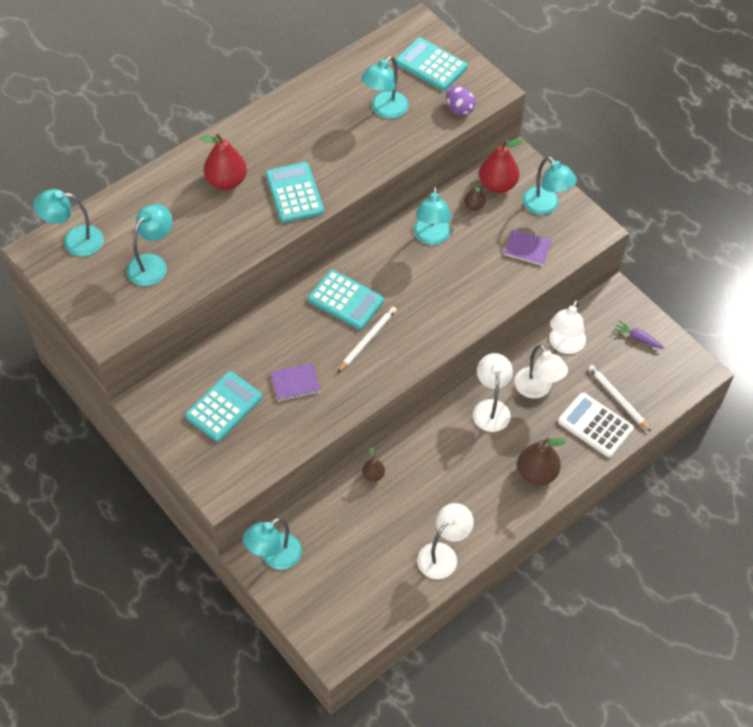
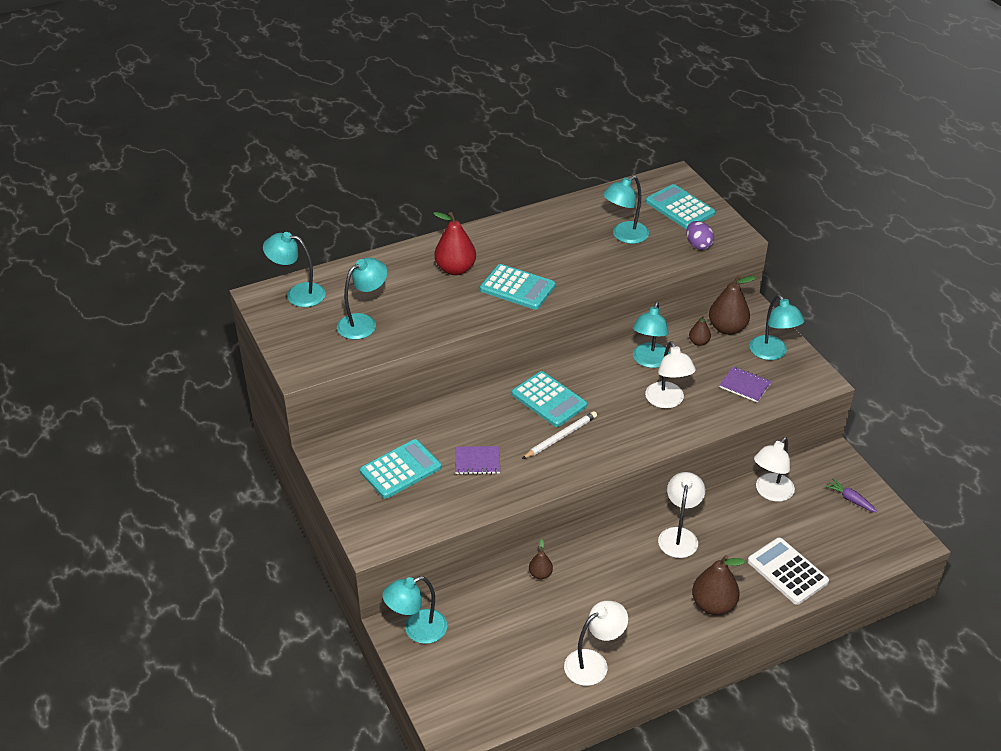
camera: 15 degrees right, 15 degrees down
turquoise calculator [266,162,324,223] -> turquoise calculator turned 120 degrees clockwise [480,264,555,310]
red pear [479,138,524,193] -> brown pear [709,275,756,335]
white lamp [515,345,568,399] -> white lamp moved to [645,341,696,408]
white pencil [588,365,651,432] -> none

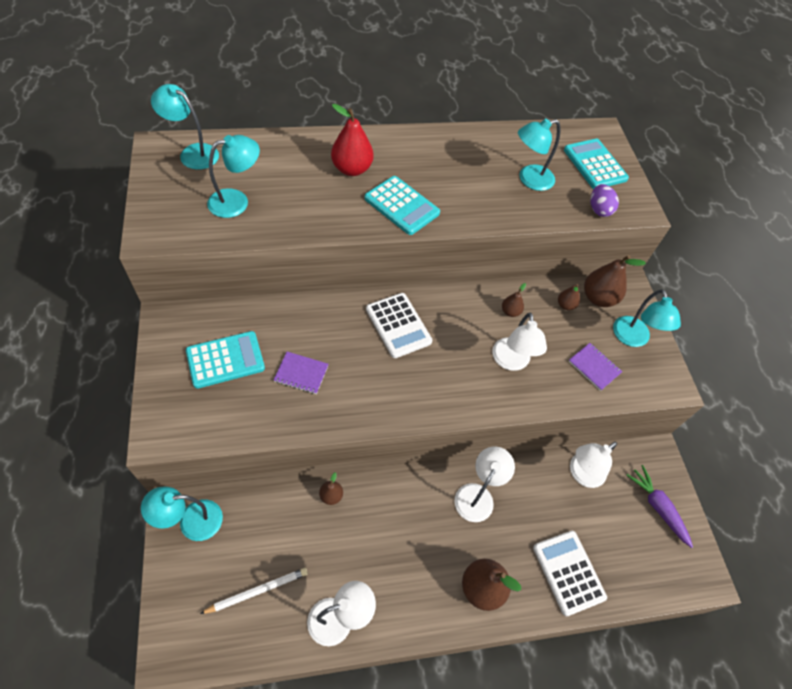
camera: 10 degrees right, 15 degrees up
turquoise calculator [512,371,587,427] -> white calculator [366,293,432,358]
white pencil [522,411,597,459] -> white pencil moved to [200,568,308,614]
turquoise lamp [633,302,670,368] -> brown pear [502,283,526,317]
purple carrot [825,479,877,513] -> purple carrot [627,465,693,548], size x1.54

